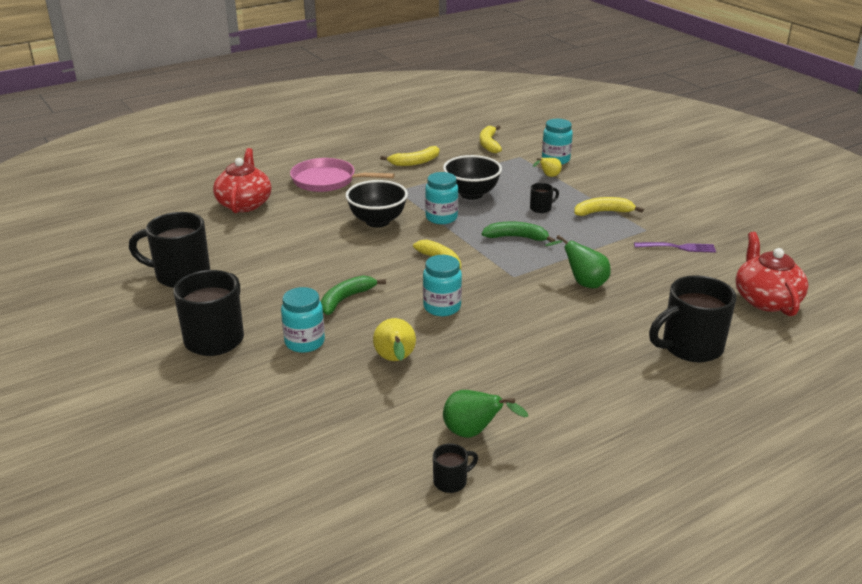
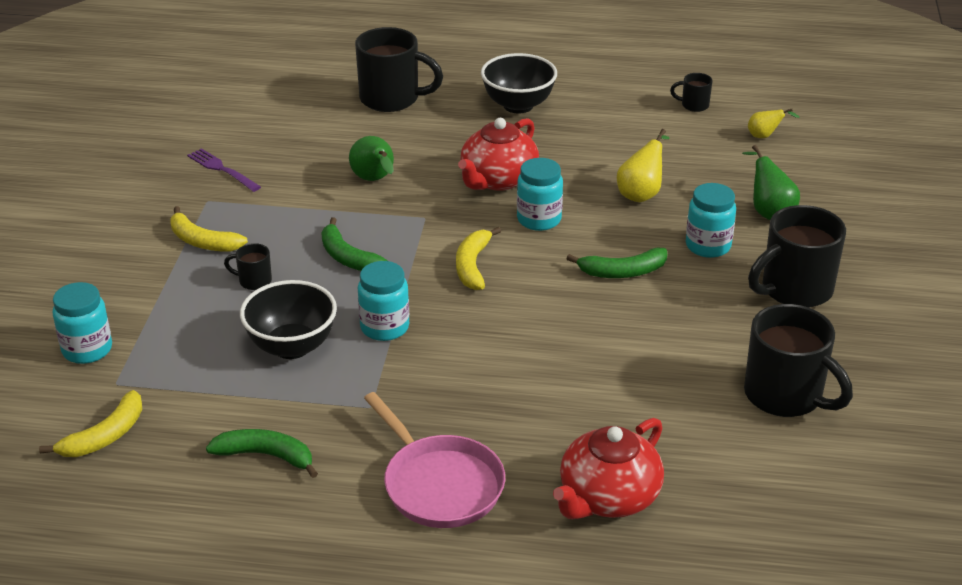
camera: 140 degrees left, 5 degrees up
black bowl [346,180,408,228] -> black bowl moved to [481,53,557,113]
yellow banana [380,146,439,166] -> green banana [206,429,318,478]
green pear [443,390,528,438] -> green pear moved to [742,145,800,220]
yellow pear [533,158,562,177] -> yellow pear moved to [748,109,799,138]
red teapot [736,232,808,316] -> red teapot moved to [458,118,539,191]

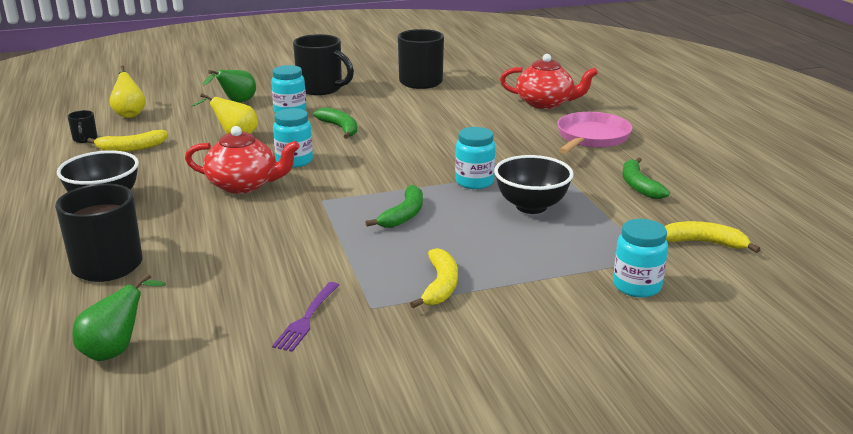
camera: 115 degrees left, 10 degrees down
black mug [224,243,272,290] -> none
green pear [349,136,394,181] -> green pear moved to [72,273,166,361]
yellow banana [456,227,501,290] -> yellow banana moved to [87,130,168,152]
yellow pear [748,109,799,138] -> yellow pear [110,65,146,118], size x1.58

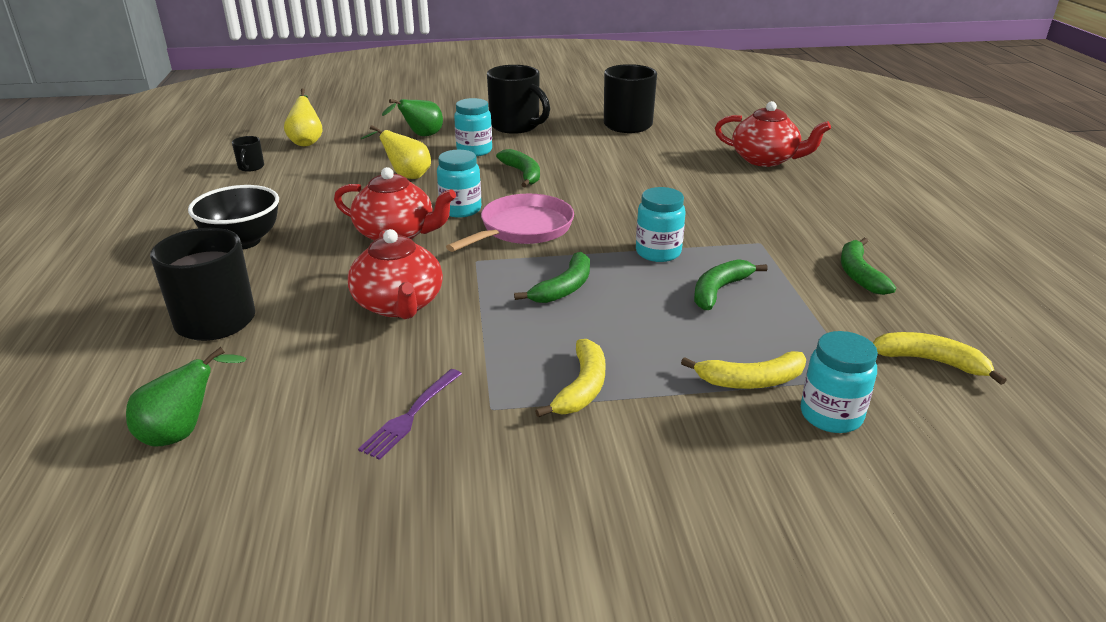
camera: 10 degrees right, 5 degrees up
yellow banana [87,130,168,152] -> yellow banana moved to [681,351,807,389]
black bowl [494,155,574,214] -> green banana [694,259,768,310]
pink pan [557,112,632,154] -> pink pan moved to [446,194,574,252]
none -> red teapot [348,229,443,319]

